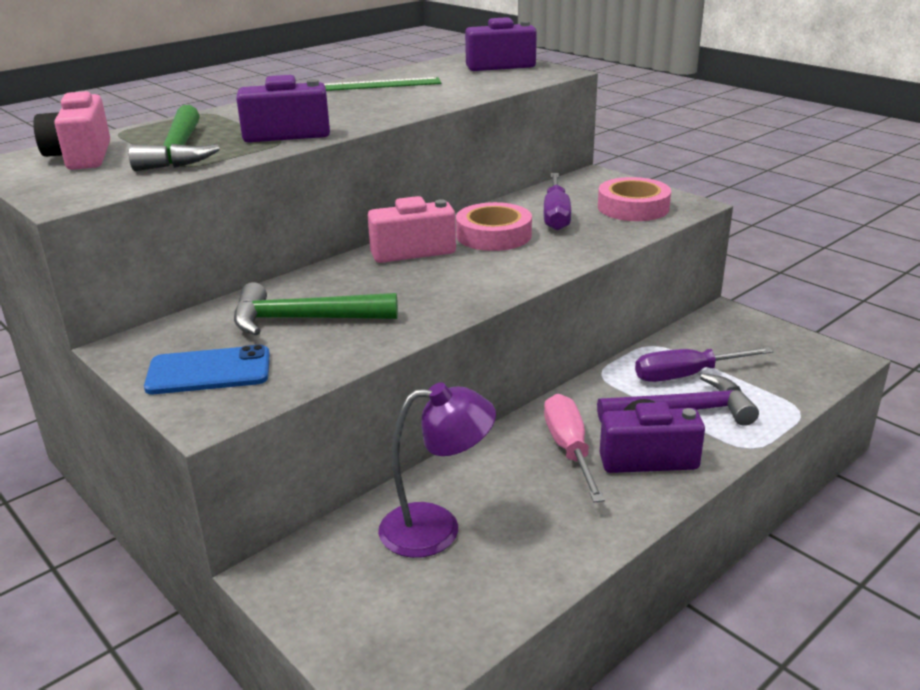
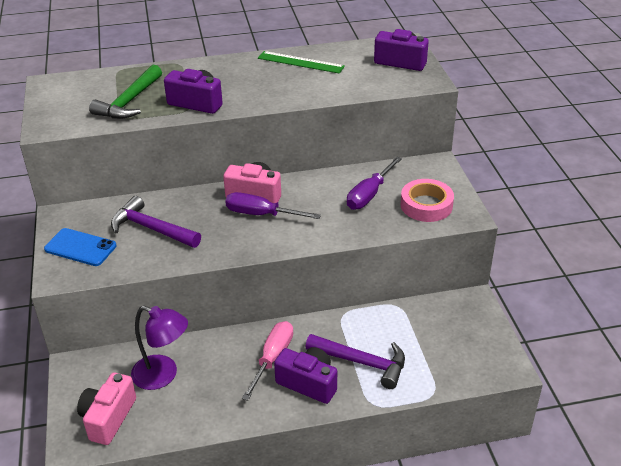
camera: 30 degrees right, 10 degrees up
pink camera [33,90,110,170] -> pink camera moved to [77,373,136,445]
green hammer [234,282,398,335] -> purple hammer [111,196,201,248]
pink tape [456,202,532,251] -> none
purple screwdriver [635,347,774,382] -> purple screwdriver moved to [225,192,321,219]

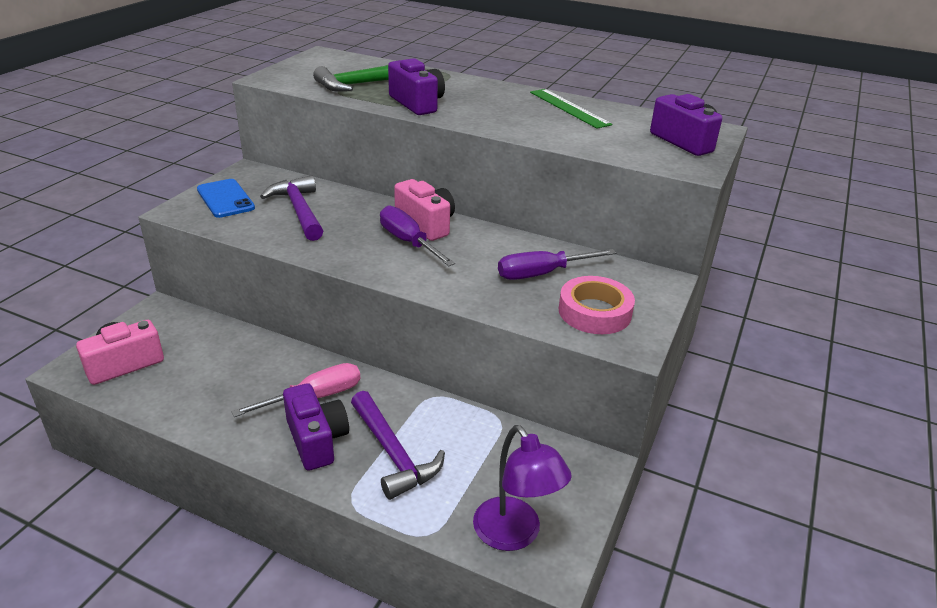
camera: 35 degrees right, 5 degrees down
purple lamp [131,306,188,390] -> purple lamp moved to [473,425,572,551]

